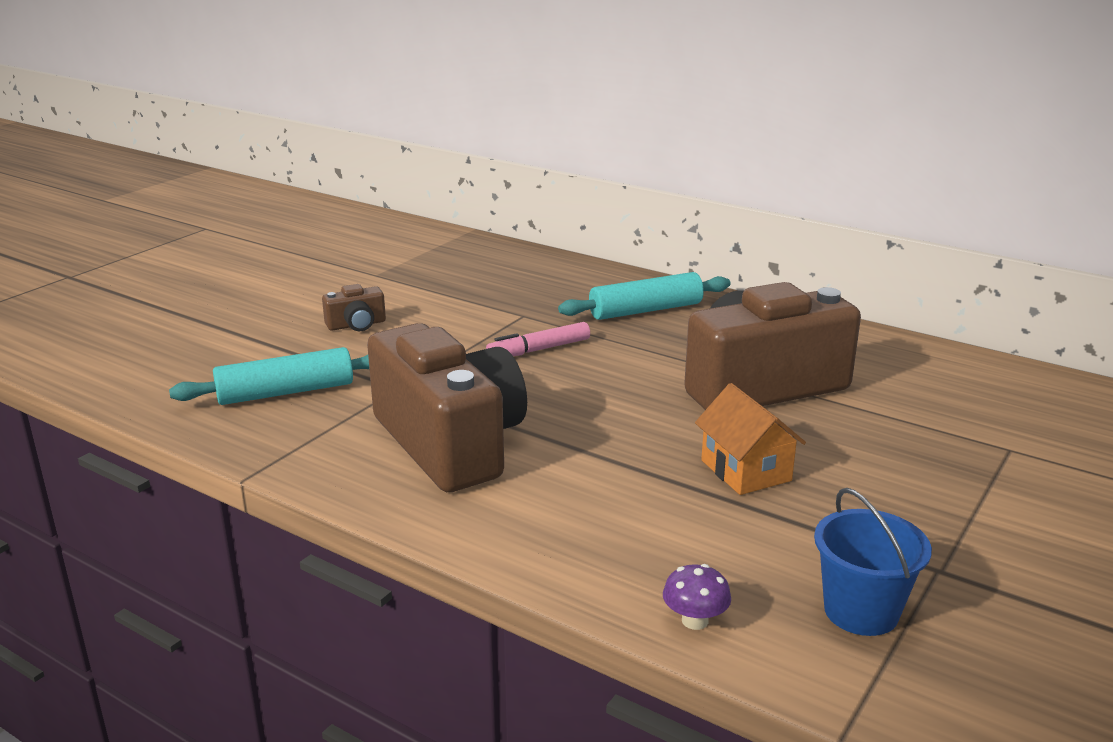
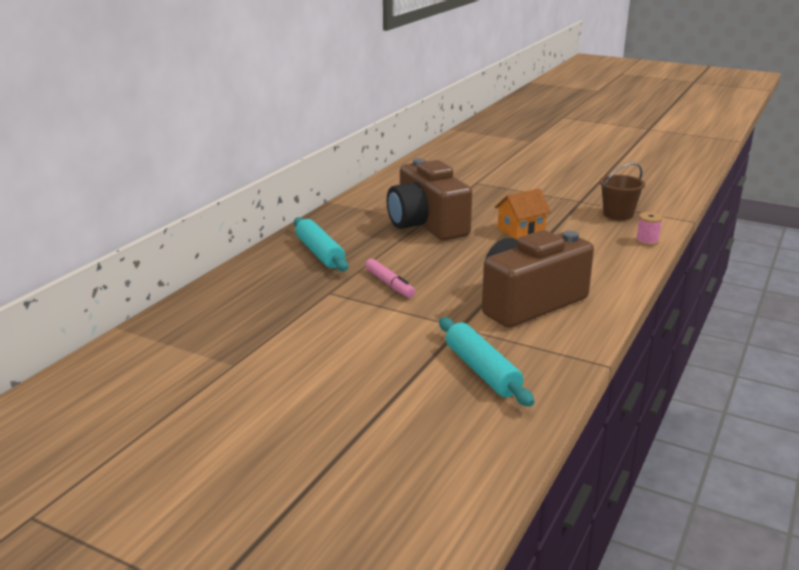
camera: 95 degrees left, 0 degrees up
brown camera [322,284,386,331] -> none
purple mushroom [663,564,731,630] -> pink spool [636,212,663,246]
blue bucket [814,488,932,636] -> brown bucket [599,163,645,220]

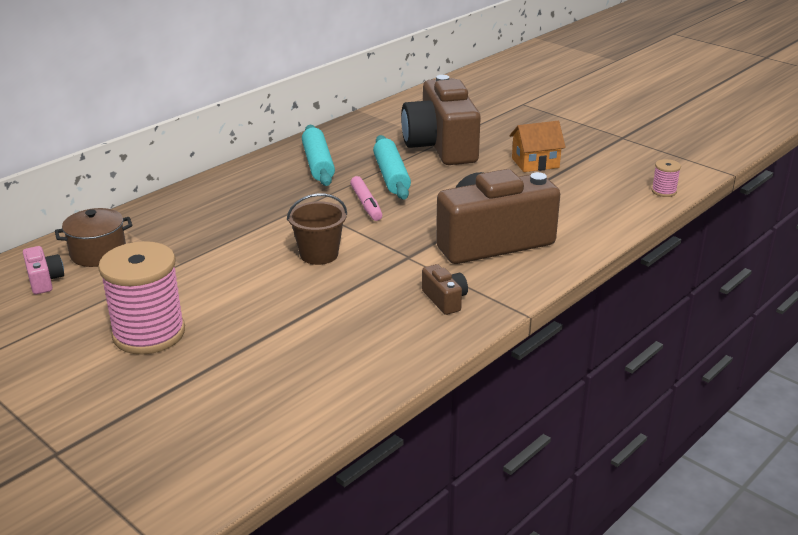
camera: 15 degrees right, 5 degrees up
turquoise rolling pin [439,317,534,406] -> turquoise rolling pin moved to [373,135,411,200]
brown bucket [599,163,645,220] -> brown bucket moved to [287,194,347,265]
none -> pink camera [23,246,64,294]
none -> brown pot [55,208,132,267]
none -> pink spool [98,241,185,354]
none -> brown camera [422,264,468,315]

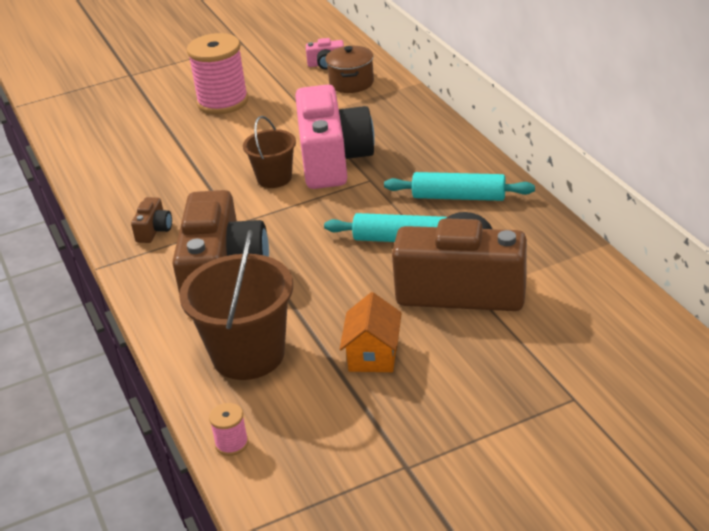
camera: 115 degrees right, 5 degrees up
pink marker [350,176,382,221] -> none
brown camera [422,264,468,315] -> brown camera turned 75 degrees counterclockwise [131,197,172,243]
none -> brown bucket [179,230,293,380]
none -> pink camera [295,84,375,189]

